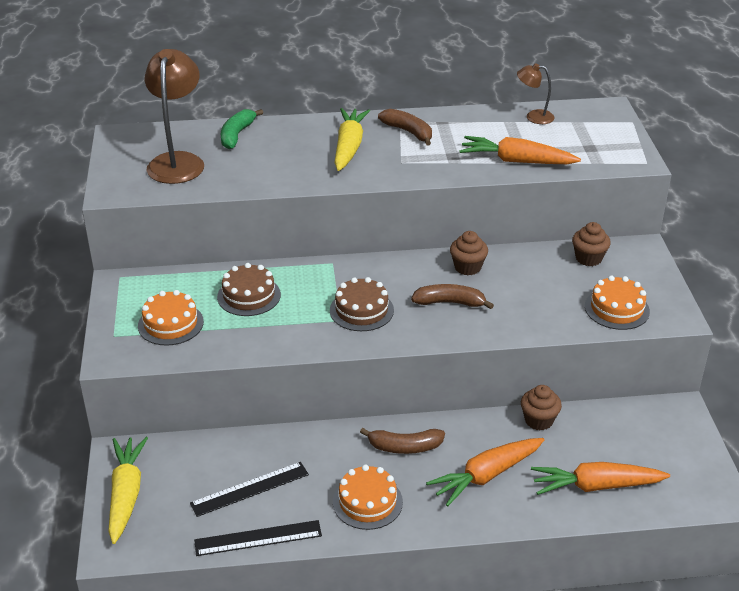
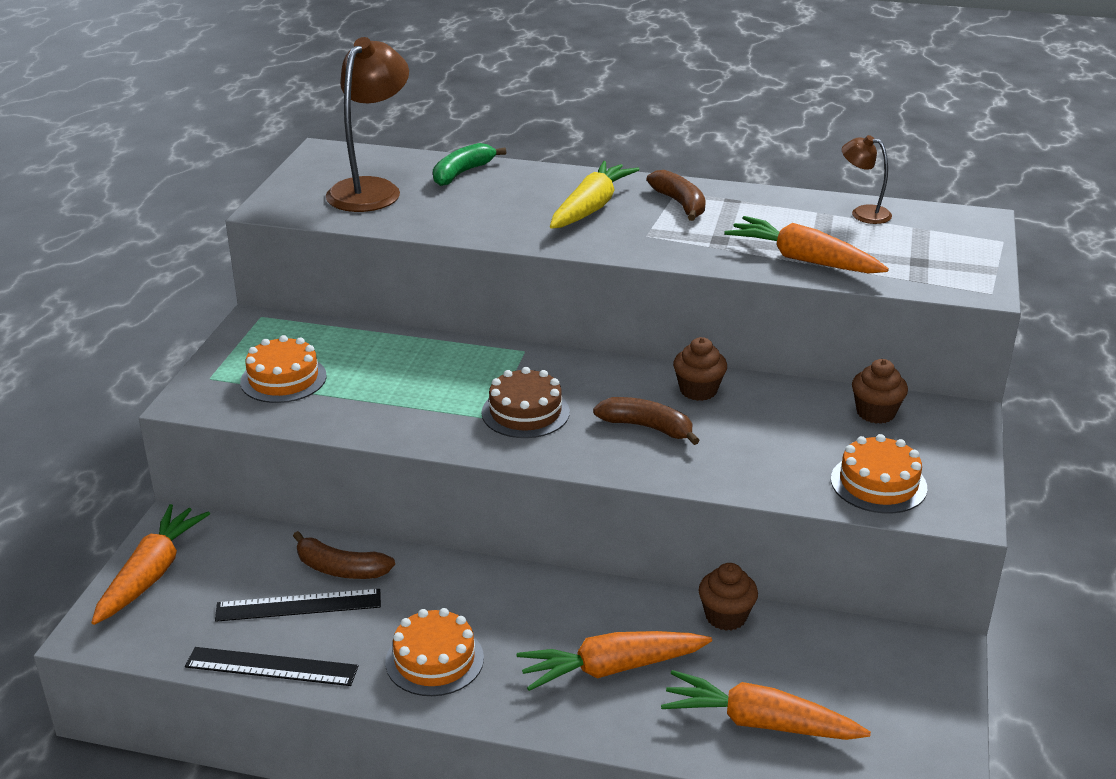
camera: 20 degrees right, 5 degrees down
yellow carrot [108,437,148,544] -> orange carrot [91,504,210,625]
brown cake [217,263,281,316] -> none
brown banana [360,428,445,454] -> brown banana moved to [293,531,395,579]

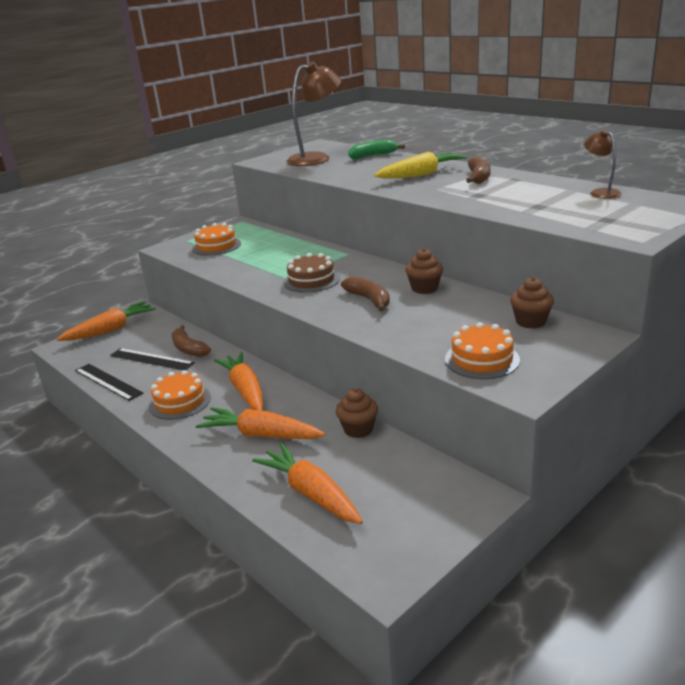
camera: 35 degrees right, 5 degrees down
orange carrot [724,216,889,273] -> orange carrot moved to [214,352,263,411]

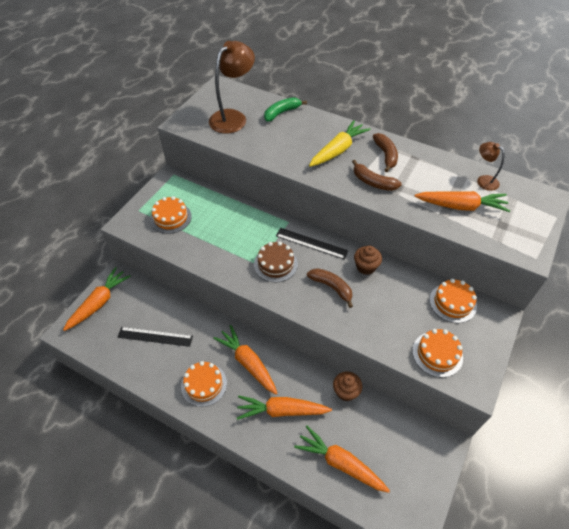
camera: 20 degrees left, 25 degrees up
black ruler [75,364,143,401] -> black ruler moved to [276,228,349,259]
brown banana [172,325,211,357] -> brown banana moved to [352,160,402,191]
brown cupcake [510,277,554,328] -> orange cake [429,279,477,323]
none -> orange carrot [414,191,510,212]

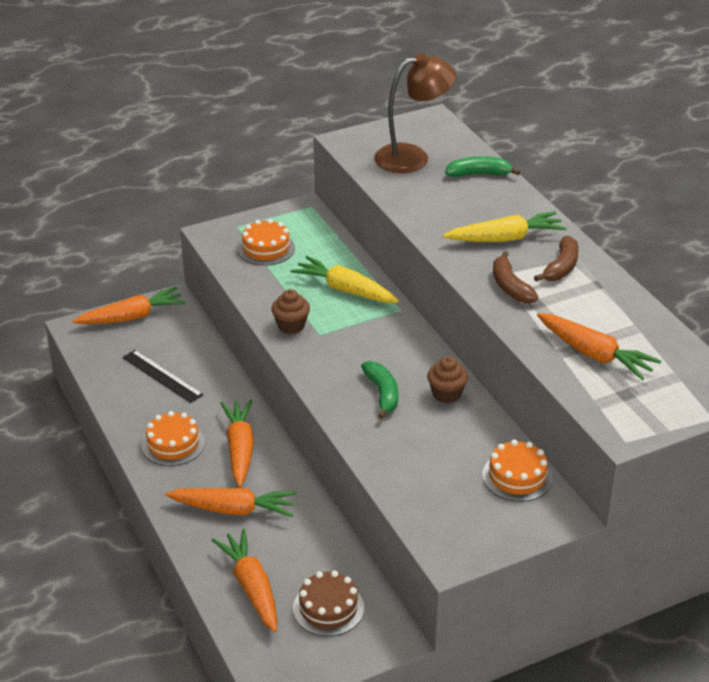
camera: 35 degrees right, 15 degrees down
orange carrot [237,395,332,420] -> orange carrot turned 150 degrees clockwise [165,488,297,517]
brown cake [254,241,298,282] -> brown cake moved to [293,571,364,636]
black ruler [276,228,349,259] -> none
brown banana [307,268,353,308] -> green banana [361,361,398,419]
brown cupcake [333,372,362,401] -> brown cupcake moved to [271,289,310,334]
orange cake [412,329,463,378] -> none
brown lamp [477,142,505,191] -> none
none -> yellow carrot [290,256,399,303]

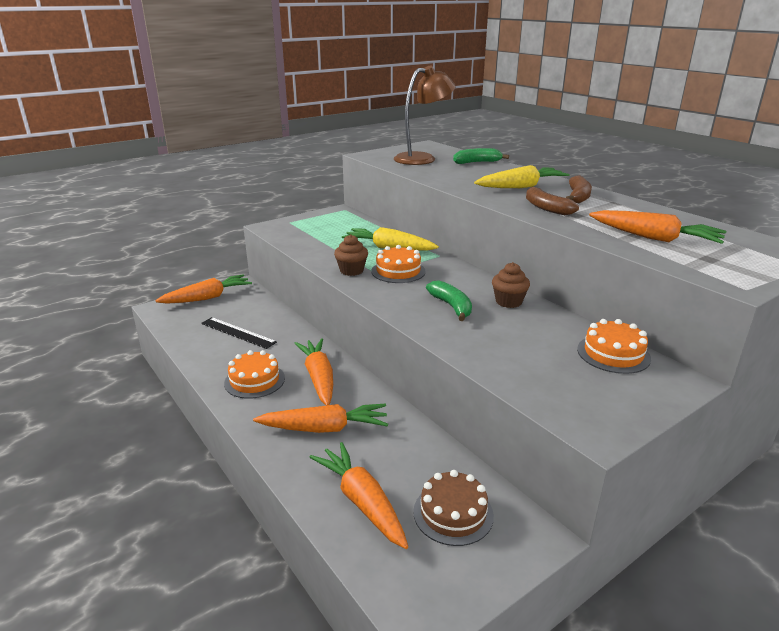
camera: 10 degrees left, 10 degrees down
orange cake [238,219,295,266] -> orange cake moved to [371,245,426,283]

